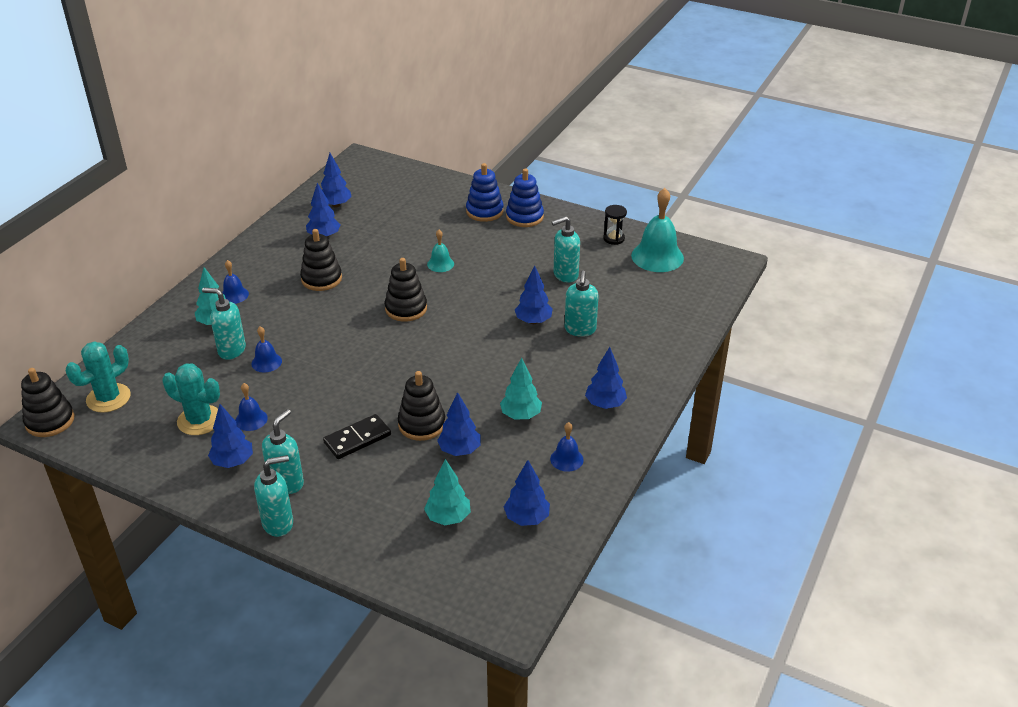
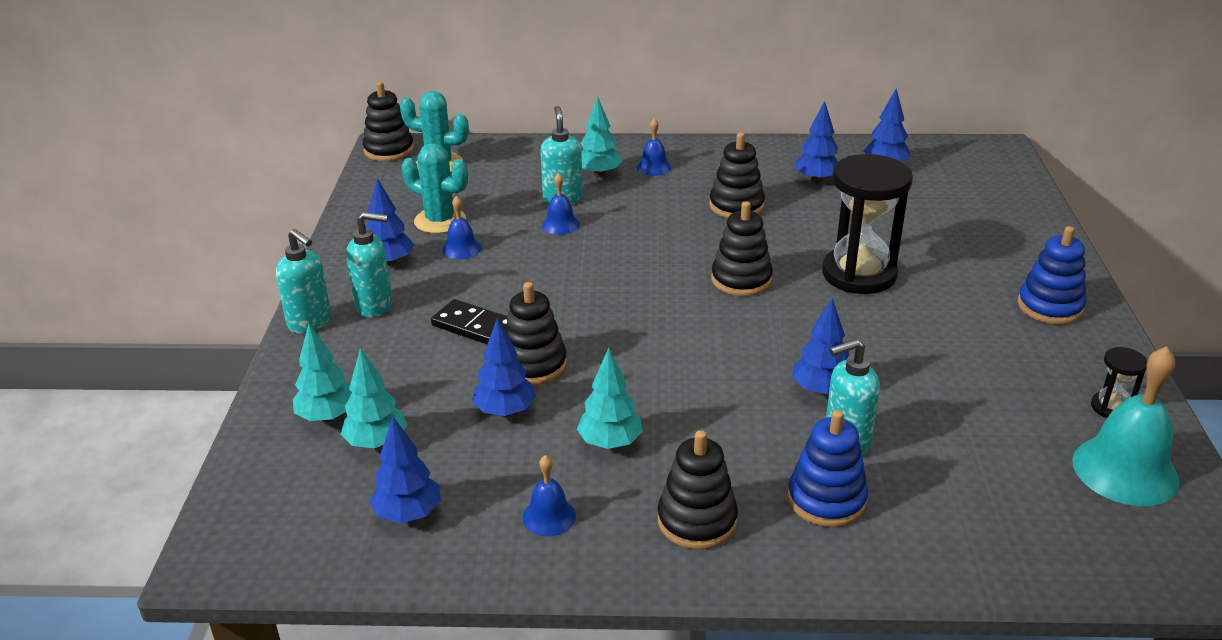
camera: 65 degrees right, 5 degrees down
turquoise cactus [163,363,220,435] -> turquoise cactus turned 60 degrees counterclockwise [402,143,468,234]
turquoise bell [427,230,454,272] -> black hourglass [822,154,913,294]
blue stacking toy [466,163,504,222] -> blue stacking toy moved to [788,410,868,527]
turquoise soap dispenser [551,216,580,283] -> none
blue tree [585,347,627,409] -> black stacking toy [658,430,738,549]
none -> turquoise tree [293,324,352,422]

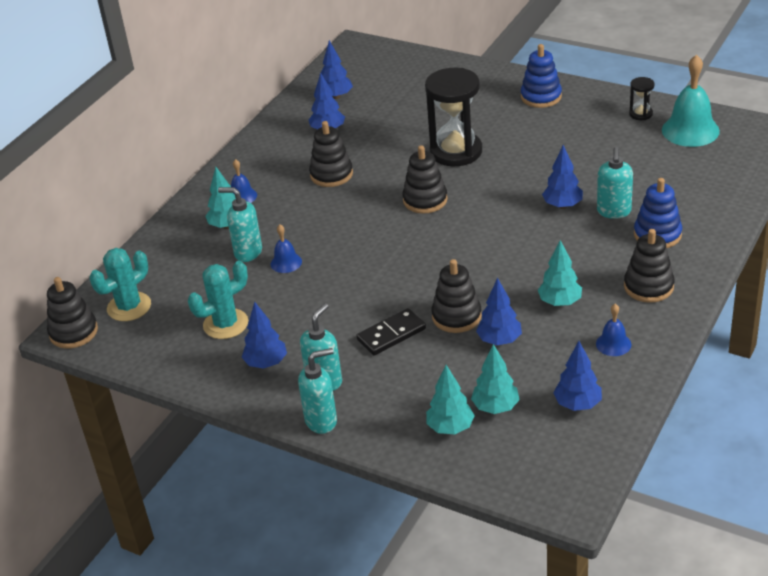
camera: 60 degrees left, 5 degrees up
blue bell [442,196,481,260] -> none

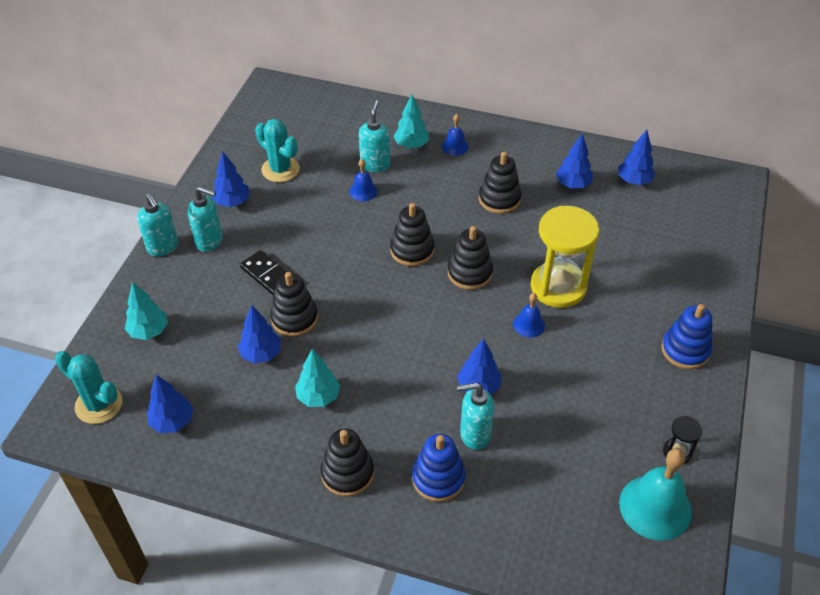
camera: 75 degrees right, 10 degrees up
black stacking toy [47,277,98,349] -> black stacking toy moved to [390,203,434,266]
turquoise cactus [90,248,151,321] -> turquoise cactus moved to [55,351,122,424]
black hourglass [425,68,482,166] -> yellow hourglass [531,206,599,308]
turquoise tree [471,344,520,414] -> none
blue bell [596,304,631,356] -> blue bell moved to [513,293,545,337]

